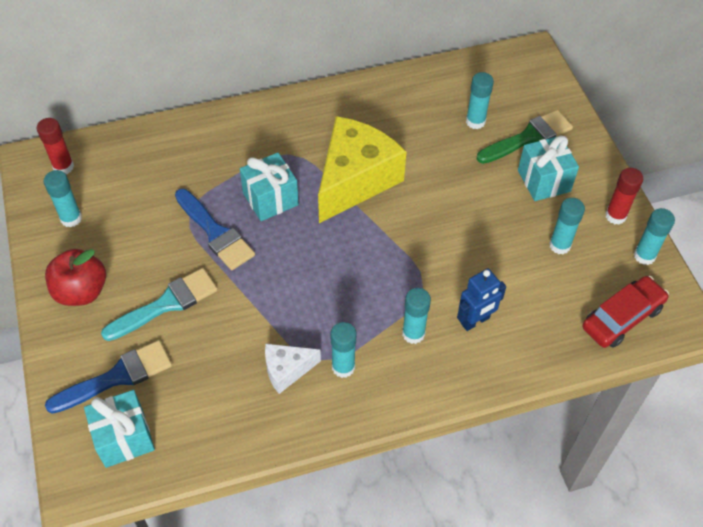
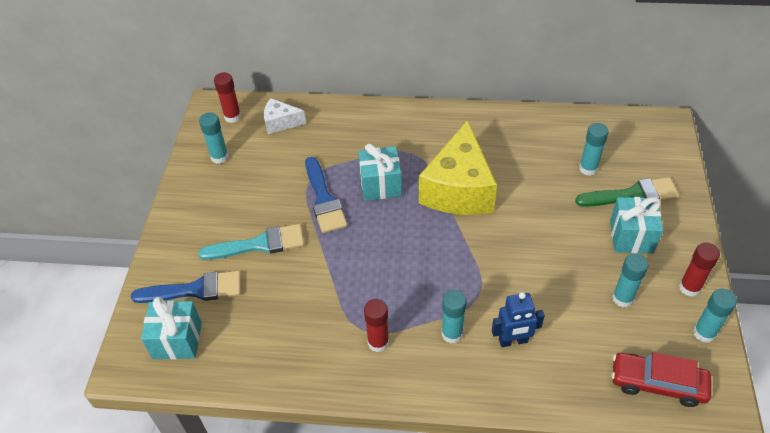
camera: 25 degrees right, 5 degrees down
red apple [45,249,106,306] -> none
white cheese [265,344,321,394] -> white cheese moved to [264,98,306,134]
yellow cheese [318,116,406,223] -> yellow cheese turned 135 degrees clockwise [419,120,497,215]
turquoise glue stick [331,322,357,378] -> red glue stick [364,299,389,352]
red car [582,276,669,348] -> red car turned 150 degrees counterclockwise [611,352,711,407]

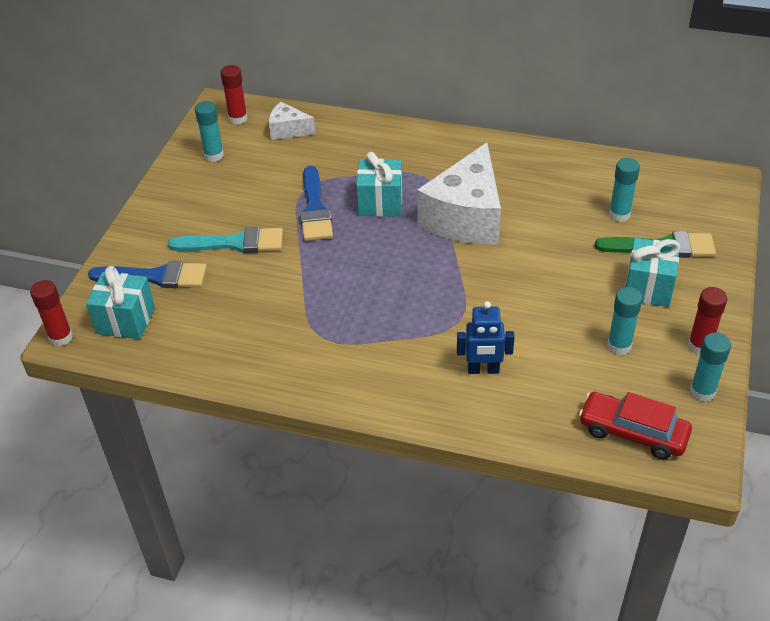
camera: 10 degrees right, 5 degrees down
red glue stick [364,299,389,352] -> red glue stick moved to [30,280,73,346]
yellow cheese [419,120,497,215] -> white cheese [417,143,501,244]
turquoise glue stick [442,290,467,343] -> none

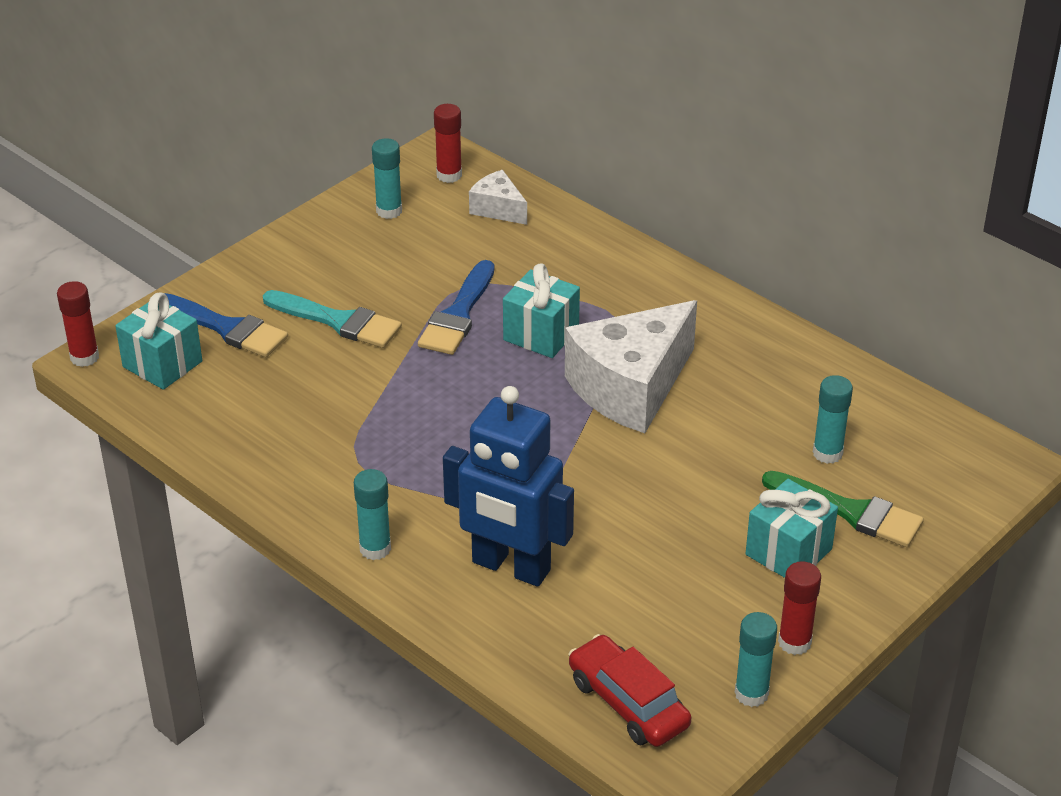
camera: 25 degrees right, 5 degrees down
blue robot [457,301,515,374] -> blue robot [443,386,574,587], size x1.86
turquoise glue stick [607,287,642,355] -> turquoise glue stick moved to [354,469,391,560]

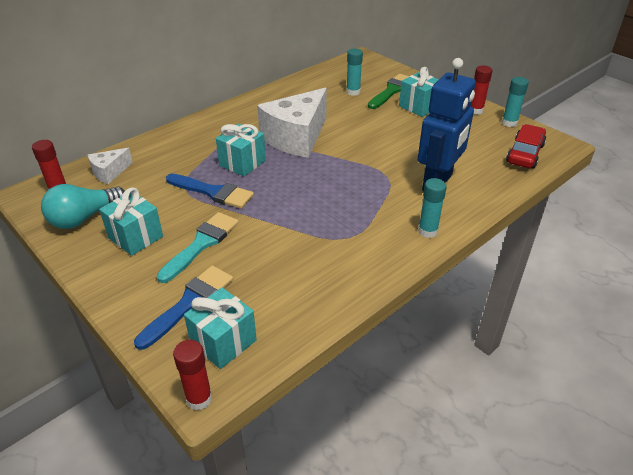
camera: 85 degrees left, 0 degrees up
turquoise glue stick [372,138,402,219] -> turquoise light bulb [41,184,125,229]
white cheese [565,300,697,433] -> white cheese turned 75 degrees clockwise [257,88,327,158]
red car [568,634,691,747] -> red car turned 150 degrees clockwise [506,124,546,168]
none -> turquoise gift [99,187,163,256]

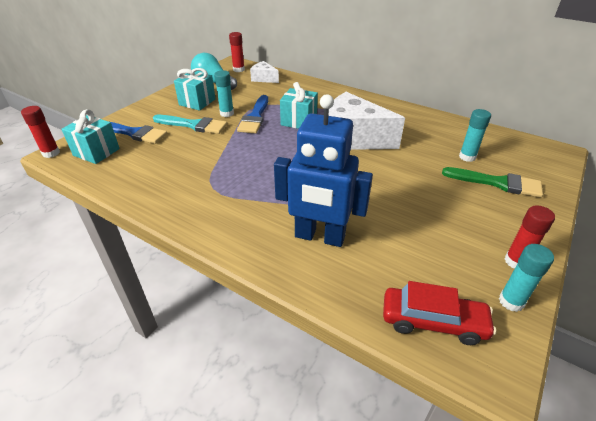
camera: 75 degrees right, 0 degrees up
turquoise gift [399,67,439,117] -> none
turquoise glue stick [418,178,447,238] -> turquoise glue stick moved to [214,70,234,117]

